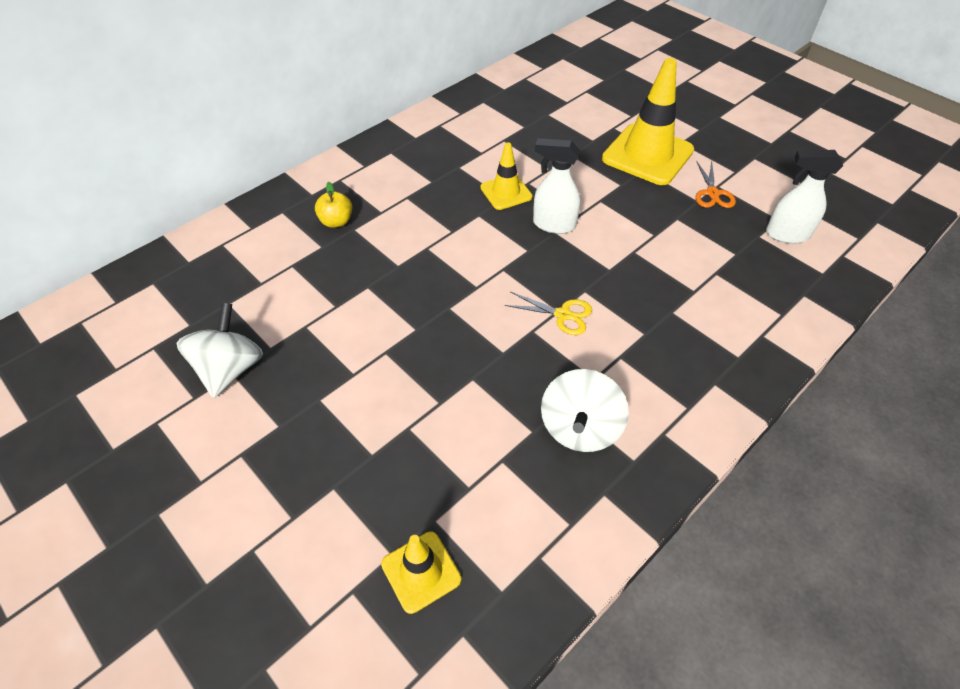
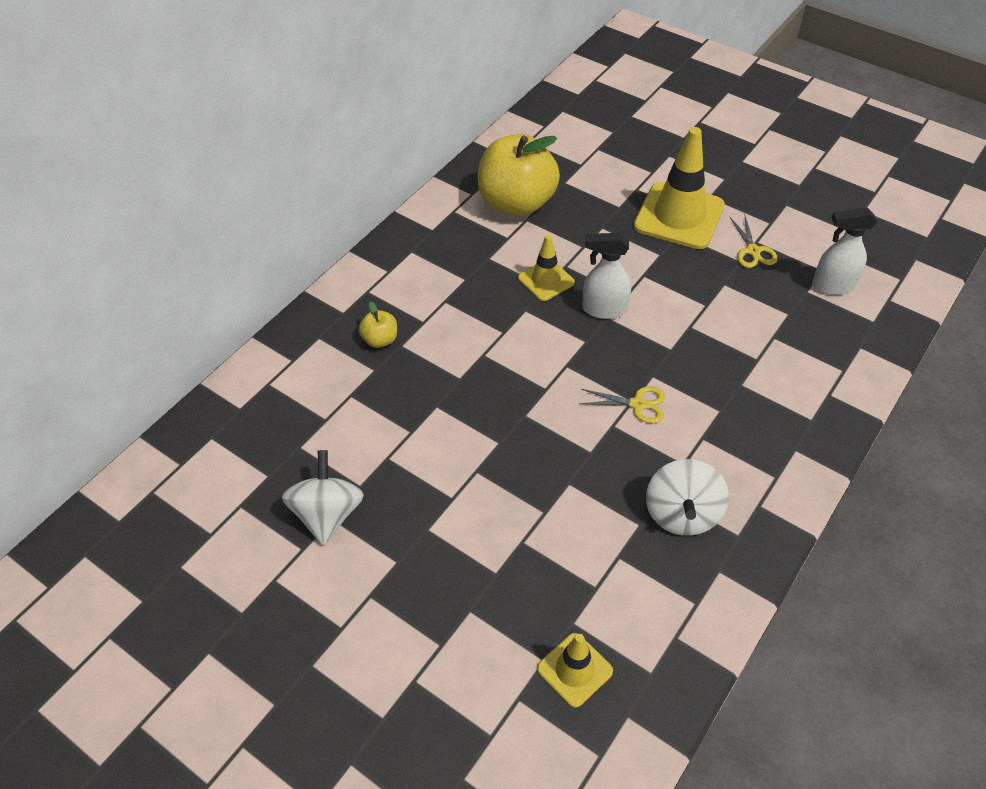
camera: 10 degrees left, 0 degrees up
orange scissors [695,161,736,208] -> yellow scissors [730,216,778,268]
none -> yellow apple [478,134,560,216]

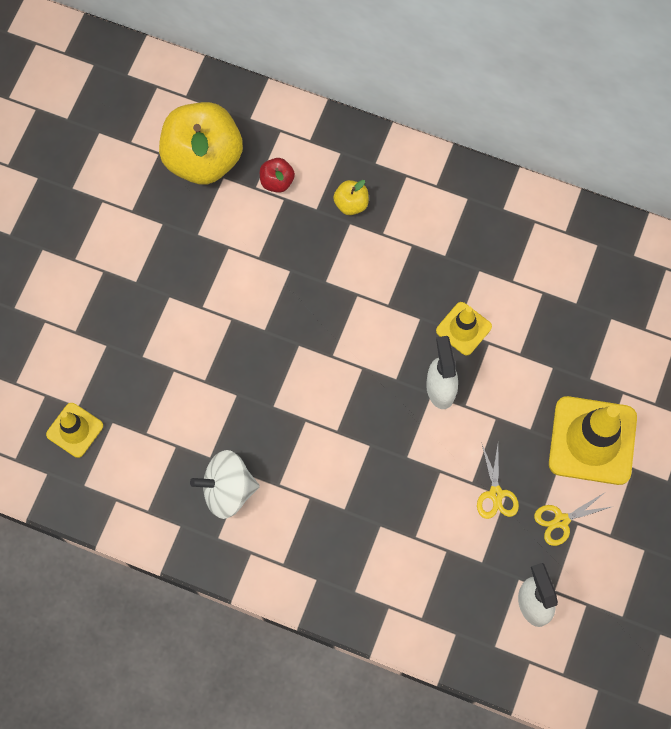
camera: 75 degrees right, 20 degrees up
white spinning top [281,450,364,546] -> none
yellow apple [478,134,560,216] -> yellow apple moved to [159,102,243,185]
yellow scissors [580,386,665,424] -> yellow scissors moved to [477,445,519,519]
none -> red apple [260,158,295,193]

